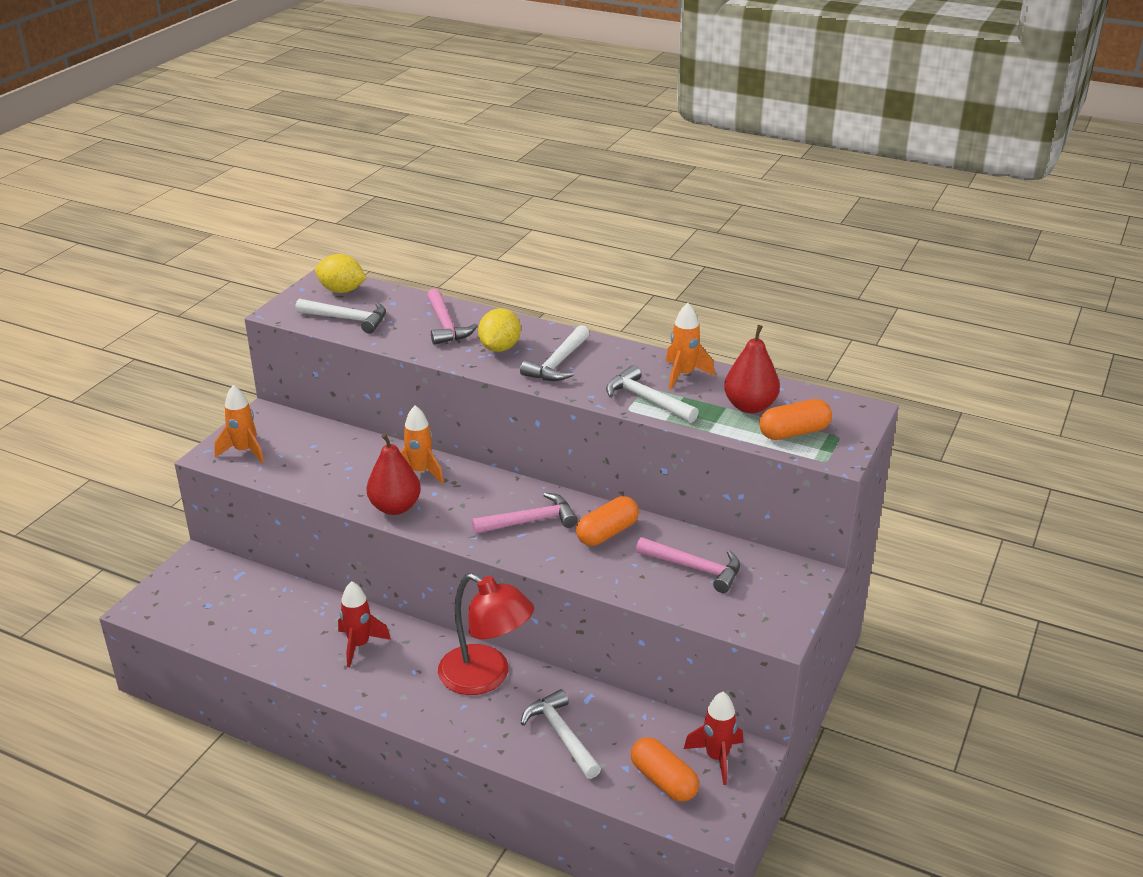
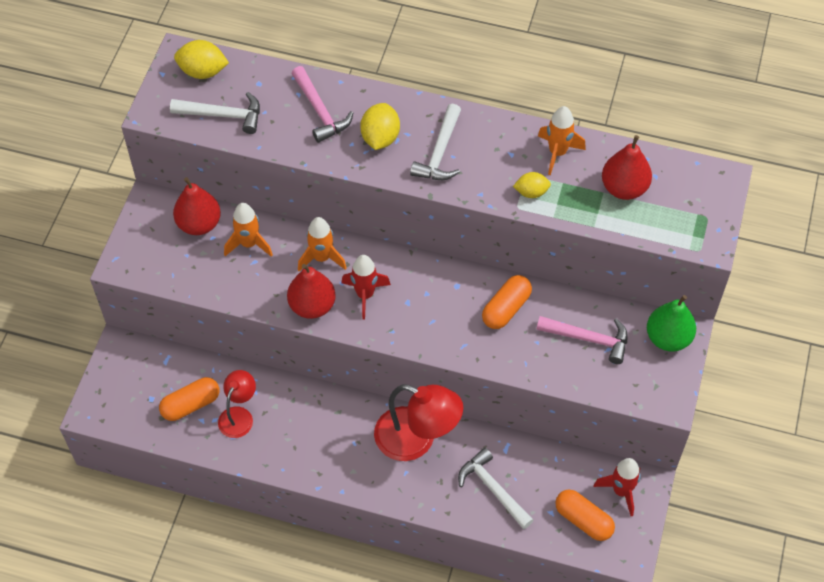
camera: 10 degrees left, 25 degrees up
orange rocket [214,385,264,463] -> orange rocket moved to [224,203,273,257]
red rocket [338,581,391,667] -> red rocket moved to [342,255,391,319]
pink hammer [472,492,578,534] -> none
white hammer [606,365,699,423] -> yellow lemon [513,172,551,198]
orange capsule [759,399,832,440] -> orange capsule moved to [159,377,219,421]
none -> red pear [173,177,221,235]
none -> red lamp [218,370,256,438]
none -> green pear [647,295,696,352]

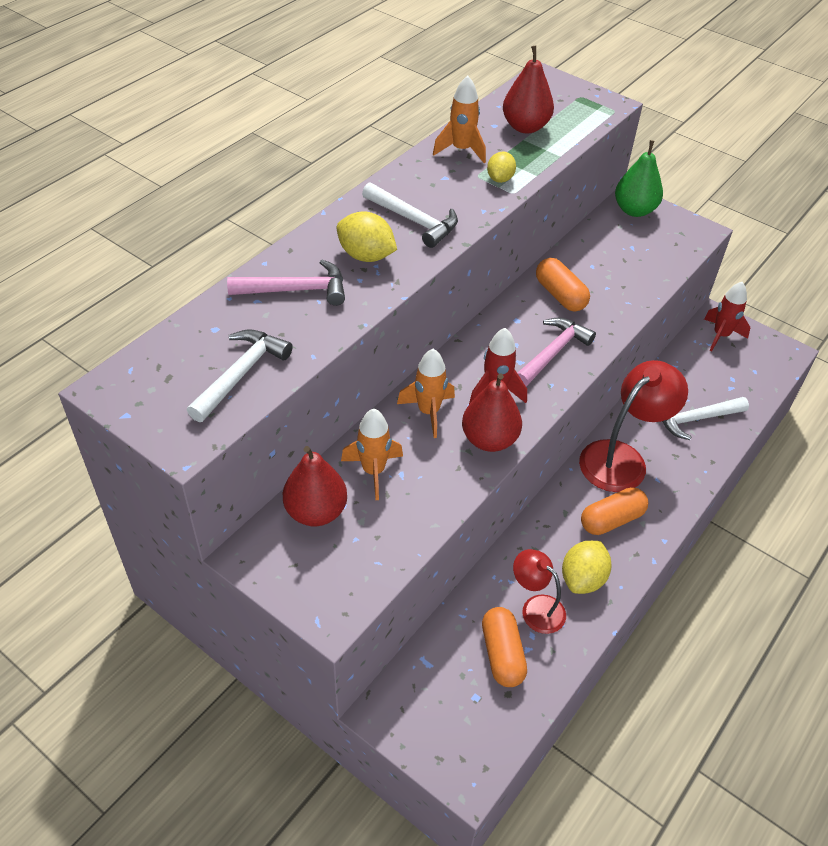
camera: 70 degrees left, 10 degrees down
yellow lemon [174,40,229,79] -> yellow lemon moved to [562,541,612,594]
pink hammer [536,316,628,364] -> pink hammer moved to [517,318,596,387]
orange capsule [555,490,615,541] -> orange capsule moved to [581,487,648,535]

